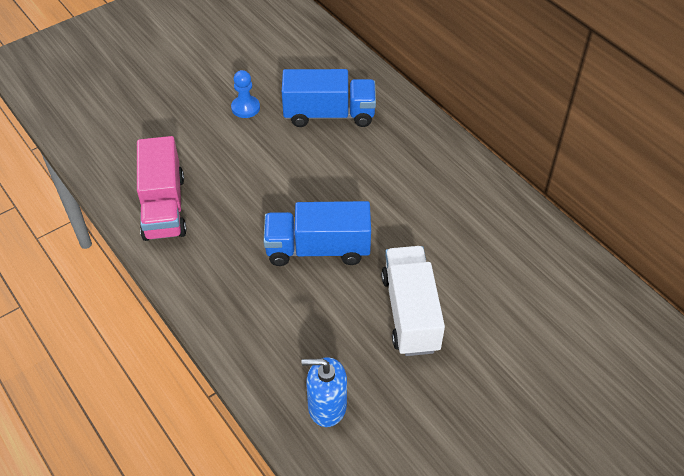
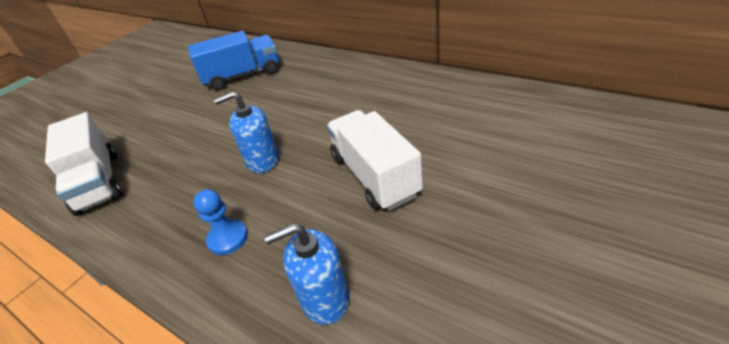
camera: 15 degrees left, 10 degrees down
pink truck [137,136,187,241] -> white truck [45,112,123,216]
blue pawn [231,70,260,118] -> blue pawn moved to [193,189,248,255]
blue truck [264,201,371,266] -> blue soap dispenser [214,91,279,173]

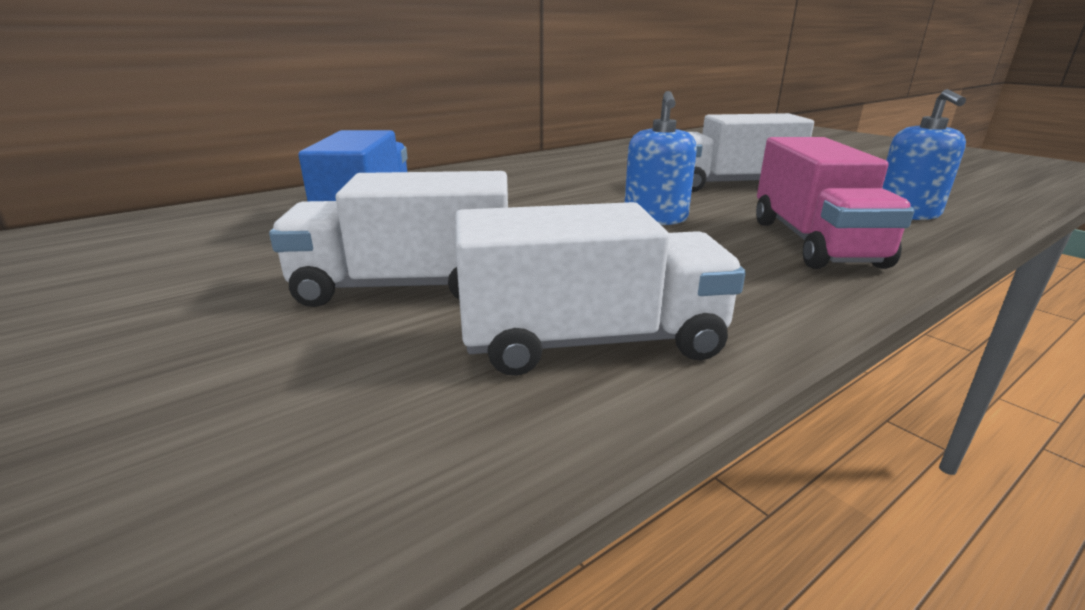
camera: 75 degrees left, 15 degrees down
blue pawn [193,189,248,255] -> pink truck [756,137,915,269]
none -> white truck [269,171,508,307]

